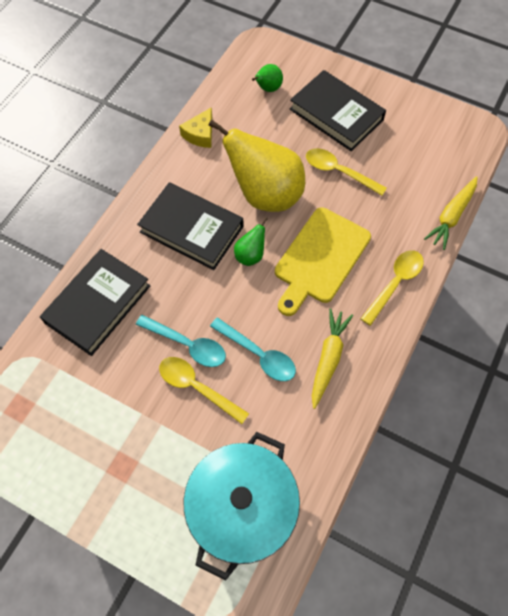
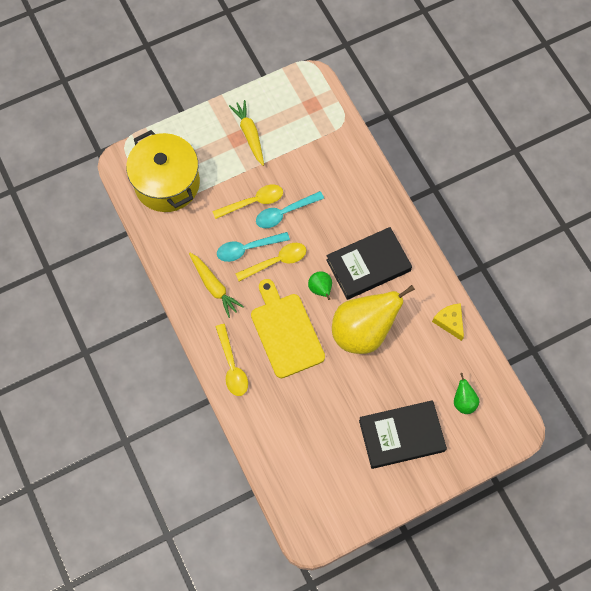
camera: 125 degrees right, 5 degrees up
black book [40,249,151,356] -> none
turquoise pot [184,432,300,580] -> yellow pot [126,130,200,212]
yellow spoon [306,148,387,195] -> yellow spoon moved to [236,243,306,281]
yellow carrot [424,176,478,250] -> yellow carrot moved to [229,100,264,166]

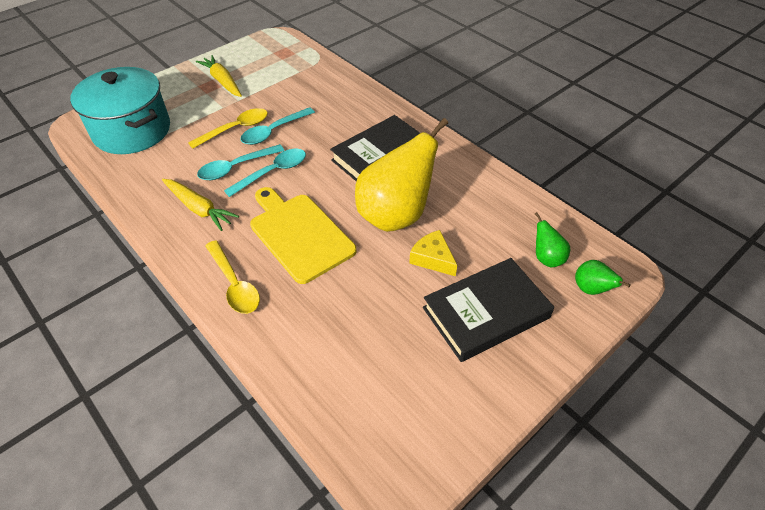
camera: 15 degrees left, 20 degrees down
yellow pot [126,130,200,212] -> turquoise pot [70,67,170,154]
yellow spoon [236,243,306,281] -> turquoise spoon [224,149,306,197]
green pear [308,271,332,300] -> green pear moved to [575,260,631,295]
yellow cheese [432,303,464,341] -> yellow cheese moved to [409,230,457,276]

